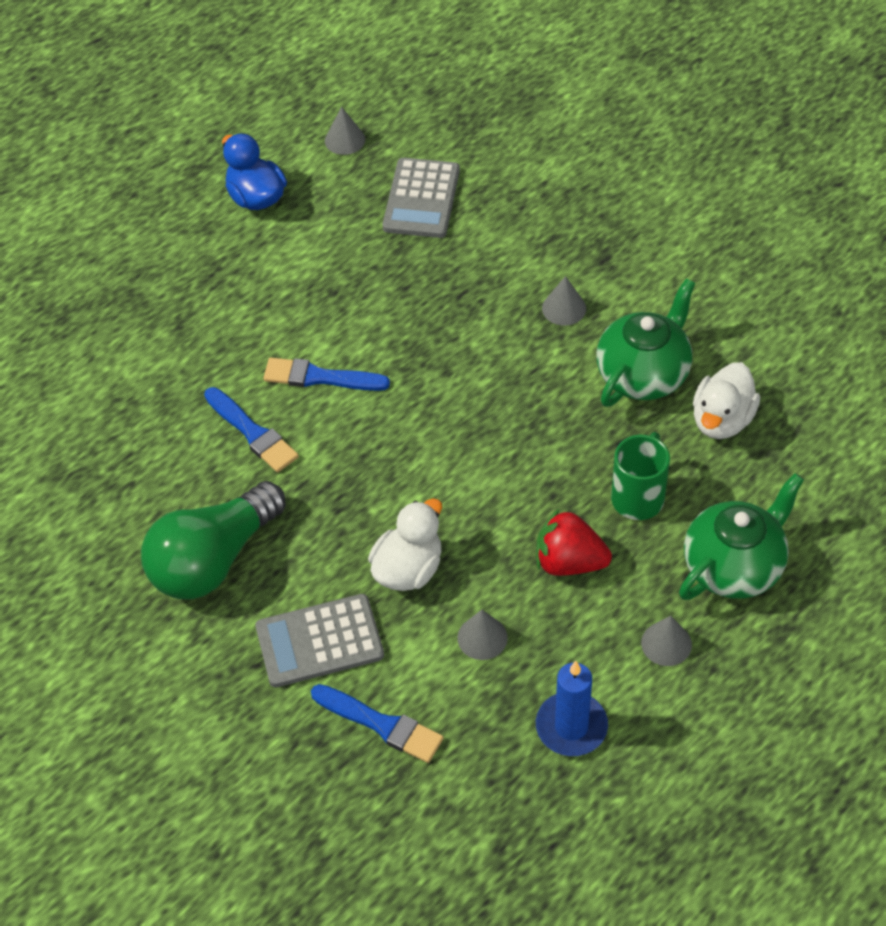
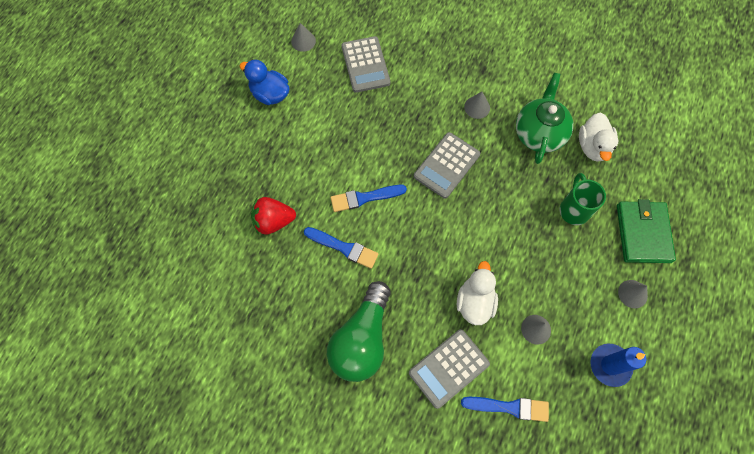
camera: 25 degrees left, 15 degrees up
red strawberry [536,509,612,576] -> red strawberry moved to [251,197,296,235]
green teapot [679,473,804,600] -> green wallet [617,199,676,263]
none -> grey calculator [414,132,480,199]

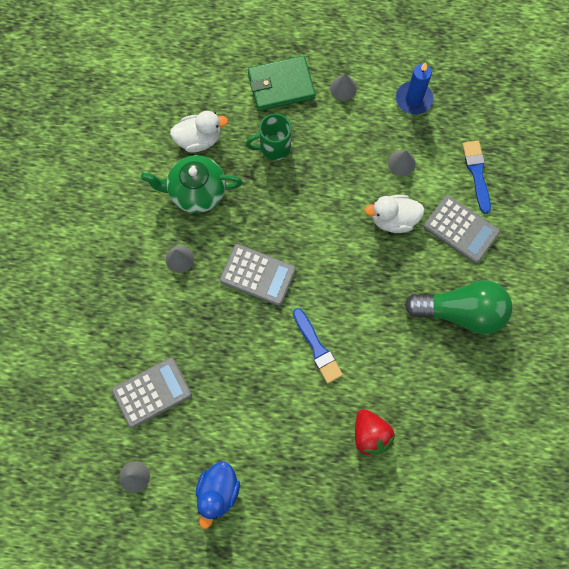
camera: 105 degrees left, 5 degrees up
blue brush [304,227,379,269] -> none

